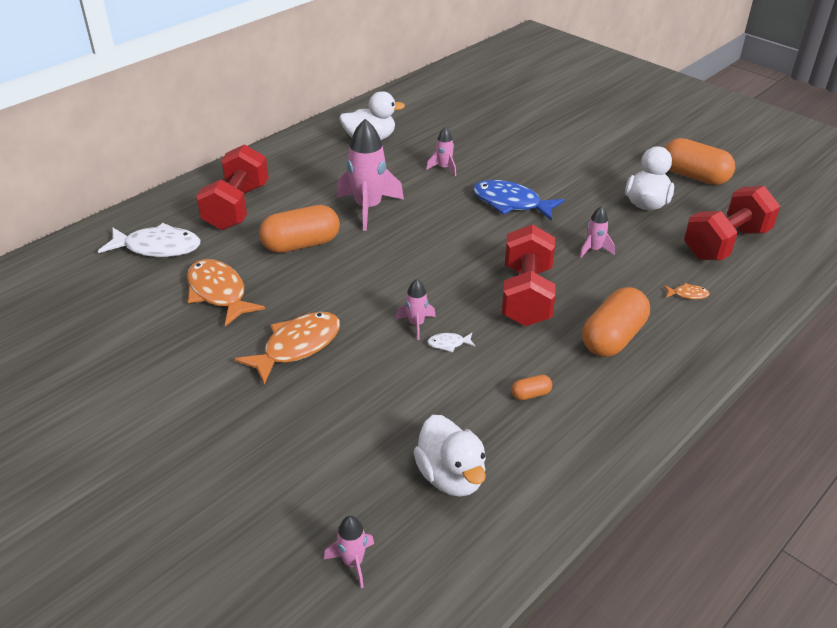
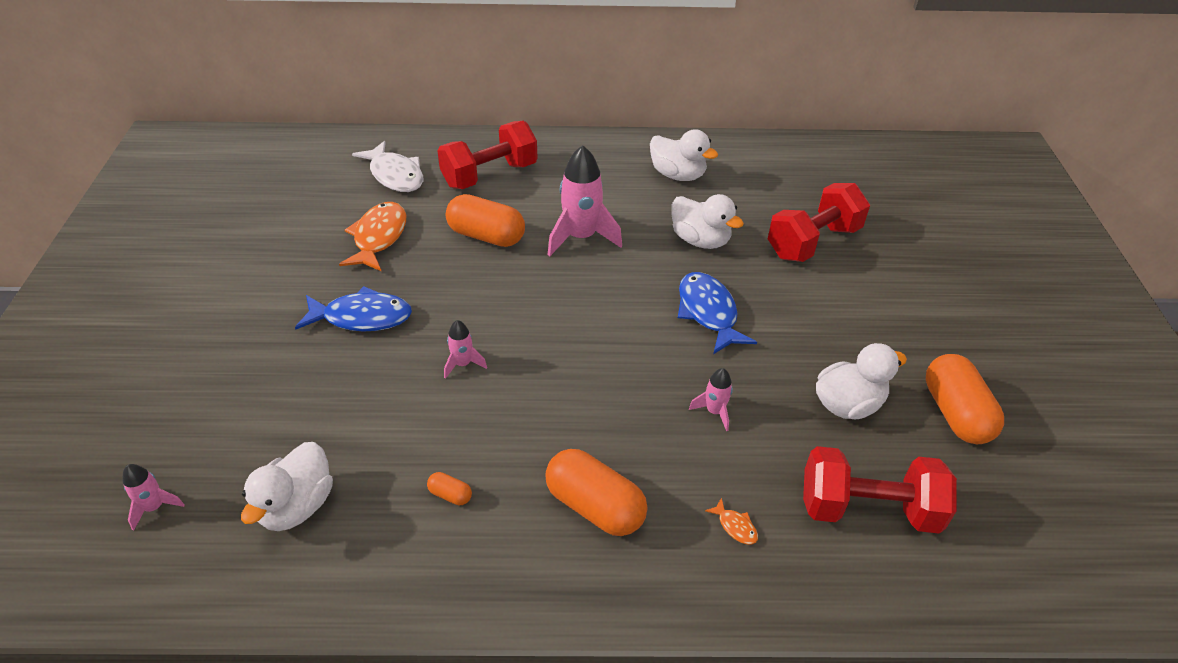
camera: 45 degrees right, 5 degrees up
orange fish [235,312,340,384] -> blue fish [295,286,412,332]
pink rocket [426,127,456,176] -> white duck [671,194,744,249]
white fish [427,333,475,352] -> none
red dumbbell [502,224,555,326] -> red dumbbell moved to [768,183,870,262]
orange capsule [582,287,650,357] -> orange capsule turned 45 degrees clockwise [545,449,647,536]

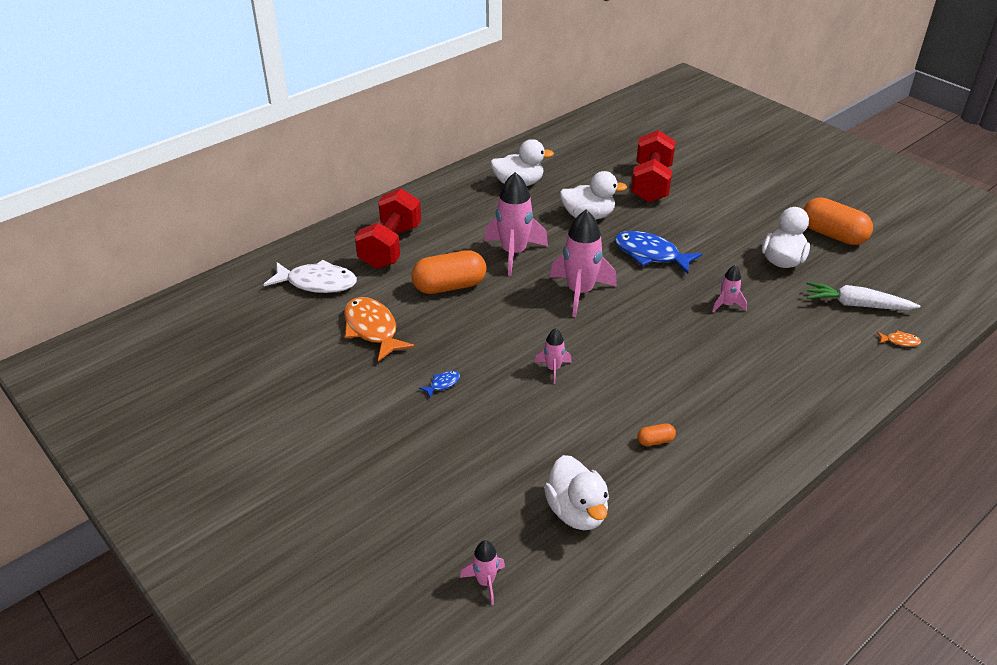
camera: 40 degrees left, 5 degrees down
blue fish [295,286,412,332] -> blue fish [419,371,460,398], size x0.43
orange capsule [545,449,647,536] -> none
orange fish [705,498,758,544] -> orange fish moved to [877,330,921,347]
red dumbbell [803,446,957,534] -> white carrot [806,282,920,310]
none -> pink rocket [550,209,617,317]

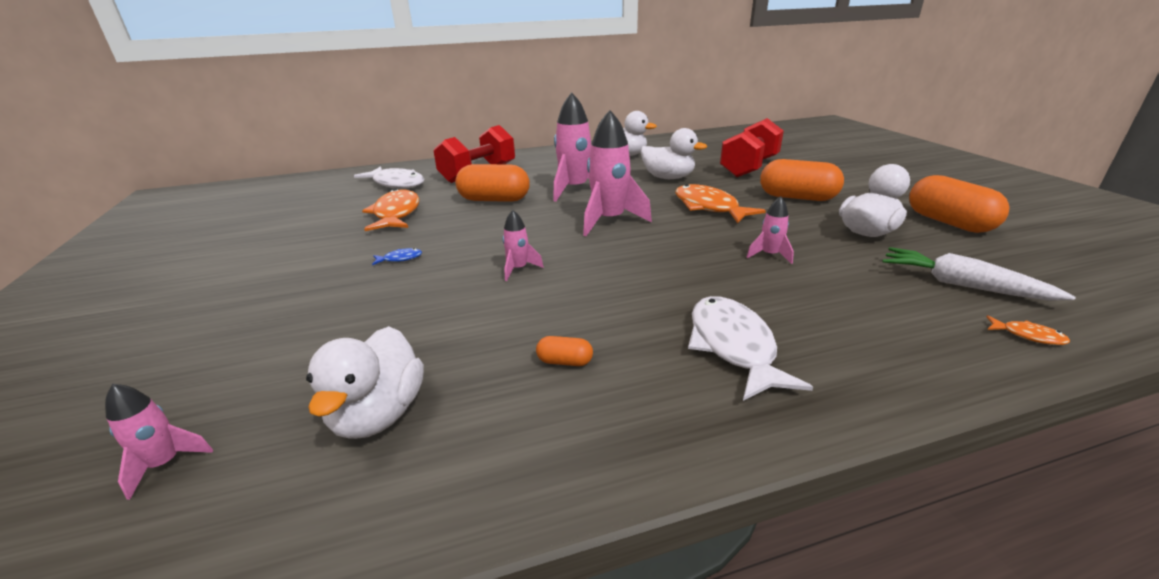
camera: 25 degrees right, 10 degrees down
blue fish [614,231,702,274] -> orange fish [675,184,766,223]
none -> white fish [688,296,813,401]
none -> orange capsule [760,159,844,201]

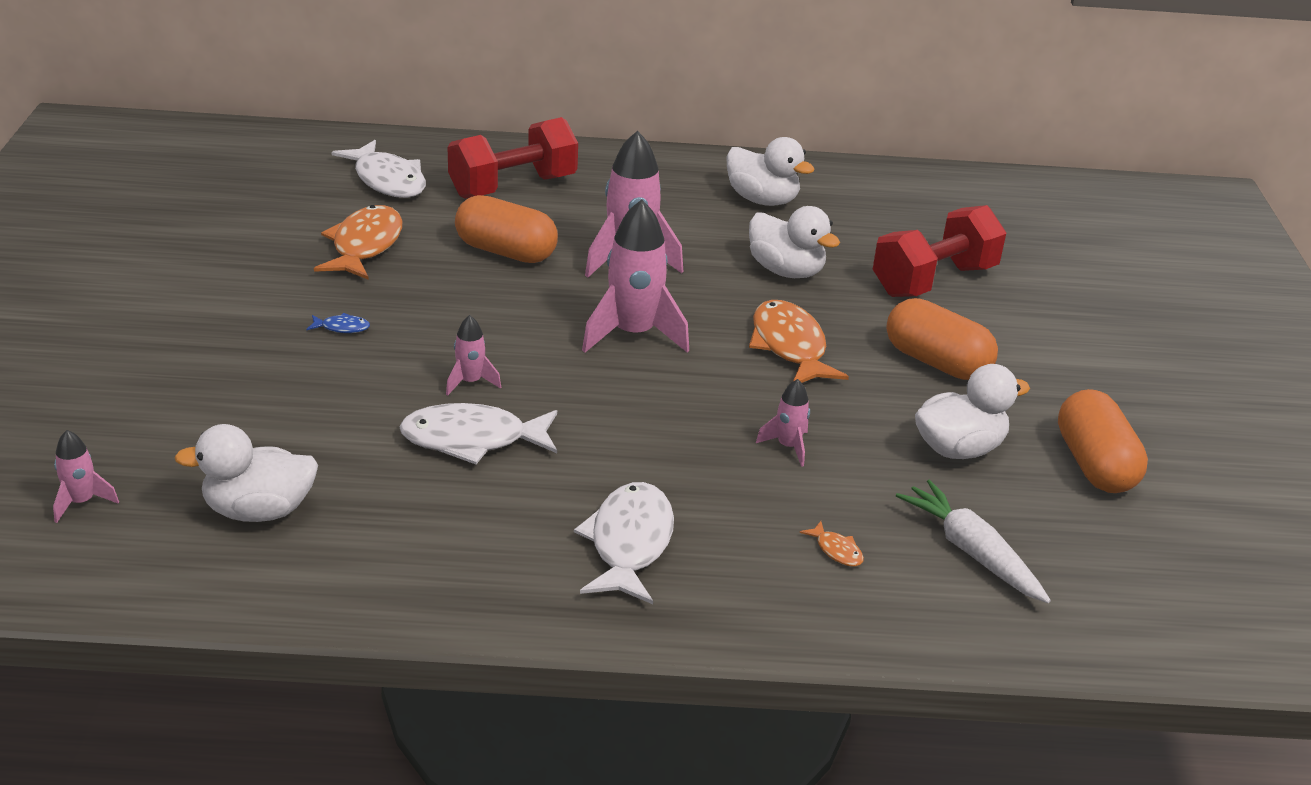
camera: 15 degrees right, 5 degrees up
white duck [306,326,424,439] -> white duck turned 60 degrees clockwise [174,424,318,522]
orange capsule [536,336,593,366] -> none
orange fish [987,315,1070,345] -> orange fish moved to [800,521,864,567]
none -> white fish [399,403,557,464]

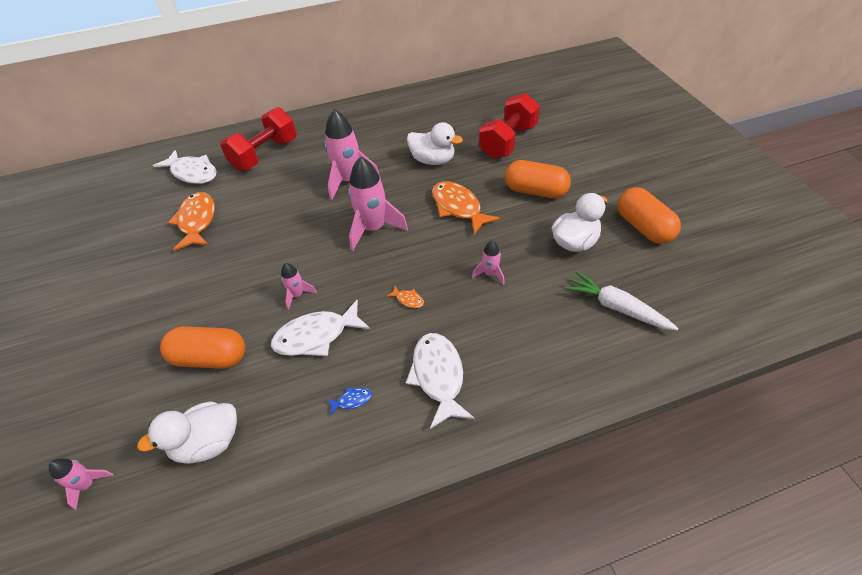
camera: 15 degrees left, 15 degrees up
blue fish [307,313,370,333] -> blue fish moved to [327,387,372,416]
orange capsule [455,195,558,263] -> orange capsule moved to [160,326,245,369]
white duck [726,137,814,206] -> none
orange fish [800,521,864,567] -> orange fish moved to [386,286,424,308]

